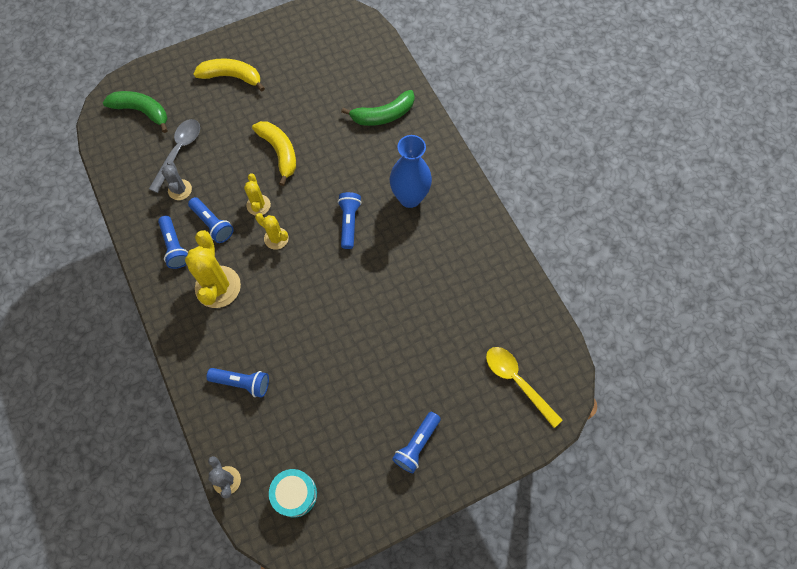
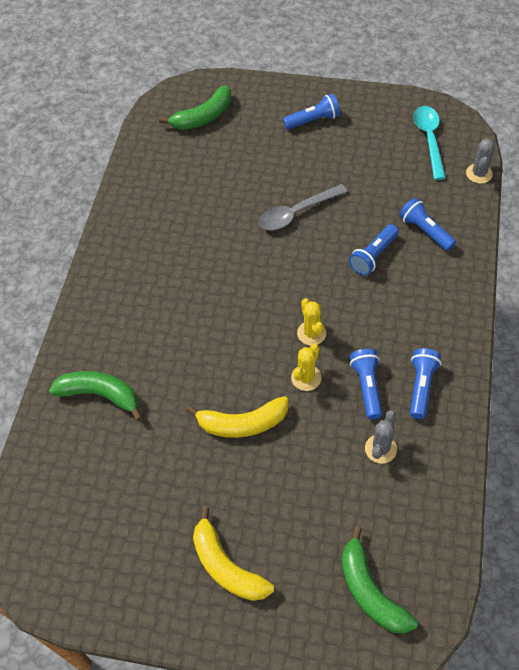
camera: 140 degrees left, 10 degrees down
grey spoon [149,119,200,193] -> grey spoon moved to [259,184,347,230]
yellow cactus [185,230,241,308] -> none
yellow banana [252,121,296,186] -> yellow banana turned 105 degrees counterclockwise [186,396,288,438]
turquoise drum [269,469,317,518] -> turquoise spoon [413,106,446,180]
blue flashlight [338,192,362,249] -> blue flashlight moved to [349,224,399,275]
blue vase [389,135,432,208] -> none
yellow spoon [486,347,562,428] -> green banana [159,85,231,130]

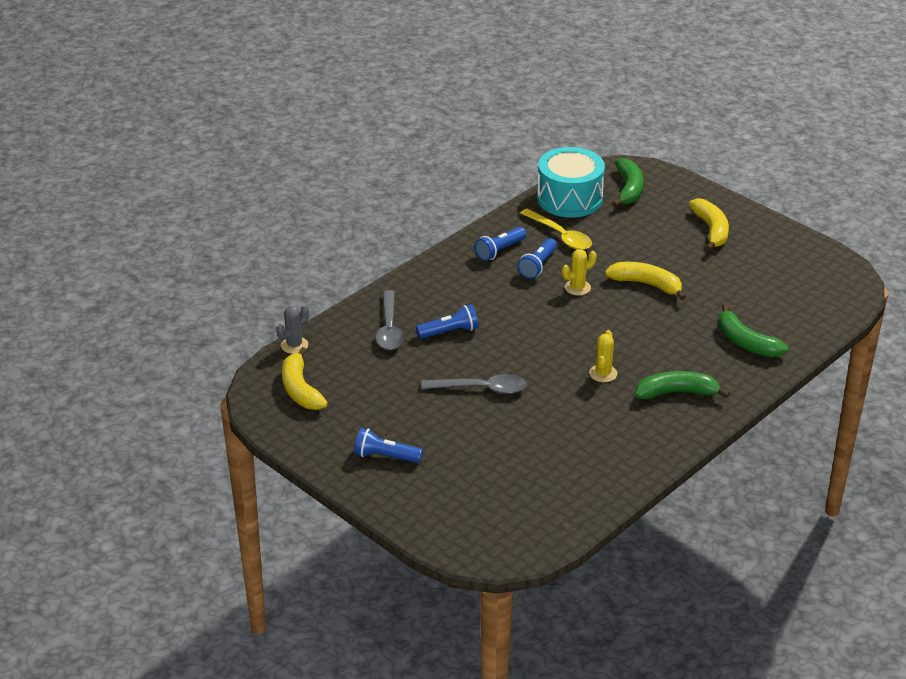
camera: 150 degrees left, 20 degrees down
green banana [159,85,231,130] -> green banana moved to [635,371,730,399]
yellow cactus [297,298,326,346] -> yellow cactus moved to [589,330,617,382]
grey cactus [365,410,397,464] -> yellow spoon [520,209,592,250]
blue flashlight [399,198,456,251] -> grey spoon [376,290,404,350]
turquoise spoon [413,106,446,180] -> yellow banana [282,347,328,410]
none -> turquoise drum [537,147,605,218]

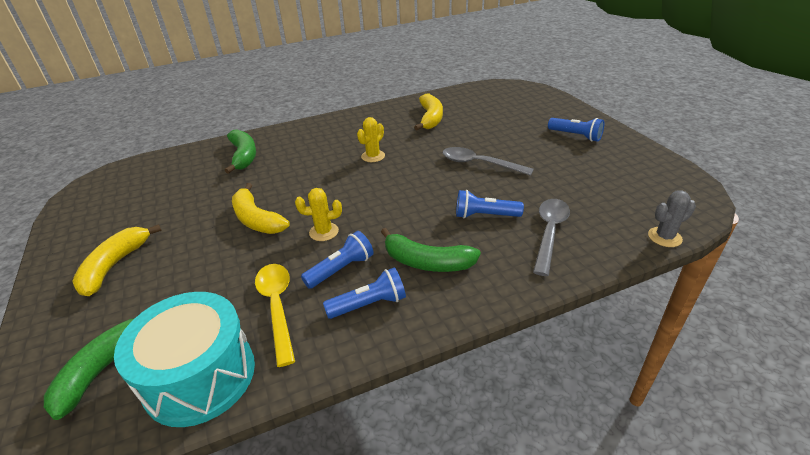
camera: 155 degrees left, 0 degrees up
yellow banana [282,347,328,410] -> yellow banana moved to [414,94,443,130]
green banana [635,371,730,399] -> green banana moved to [381,228,481,272]

